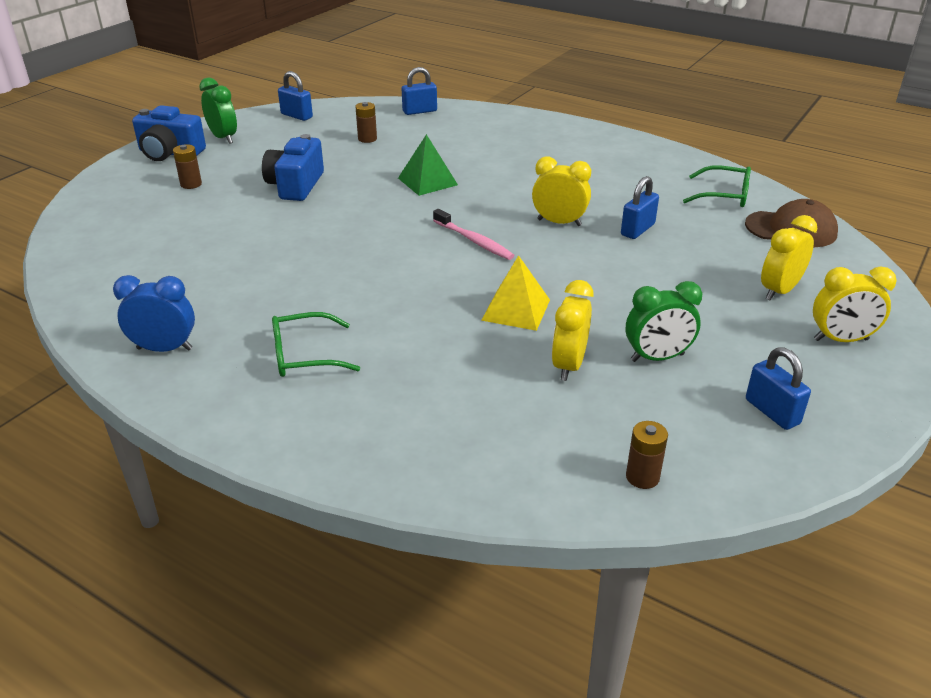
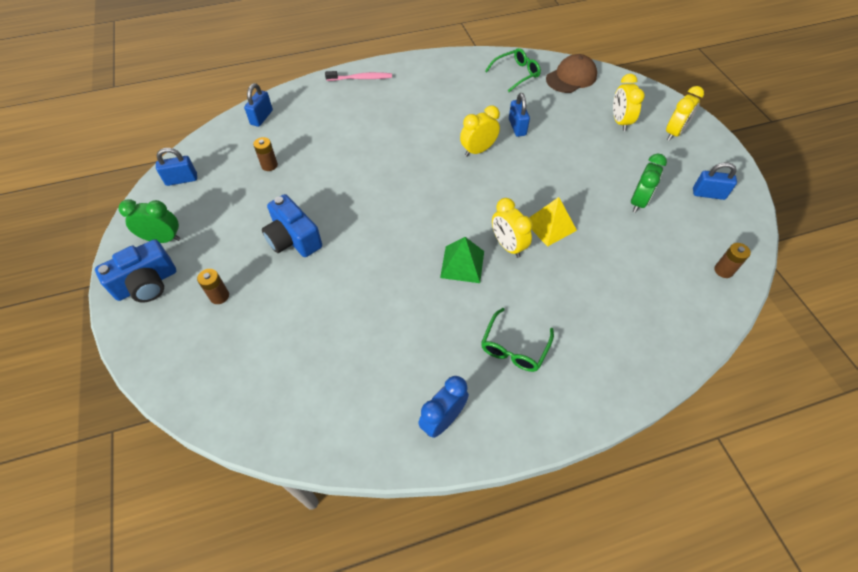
camera: 50 degrees left, 20 degrees up
green pyramid [398,134,458,196] -> green pyramid moved to [440,237,484,283]
pink toothbrush [433,209,515,260] -> pink toothbrush moved to [325,71,392,81]
yellow clock [552,280,593,381] -> yellow clock moved to [492,198,533,258]

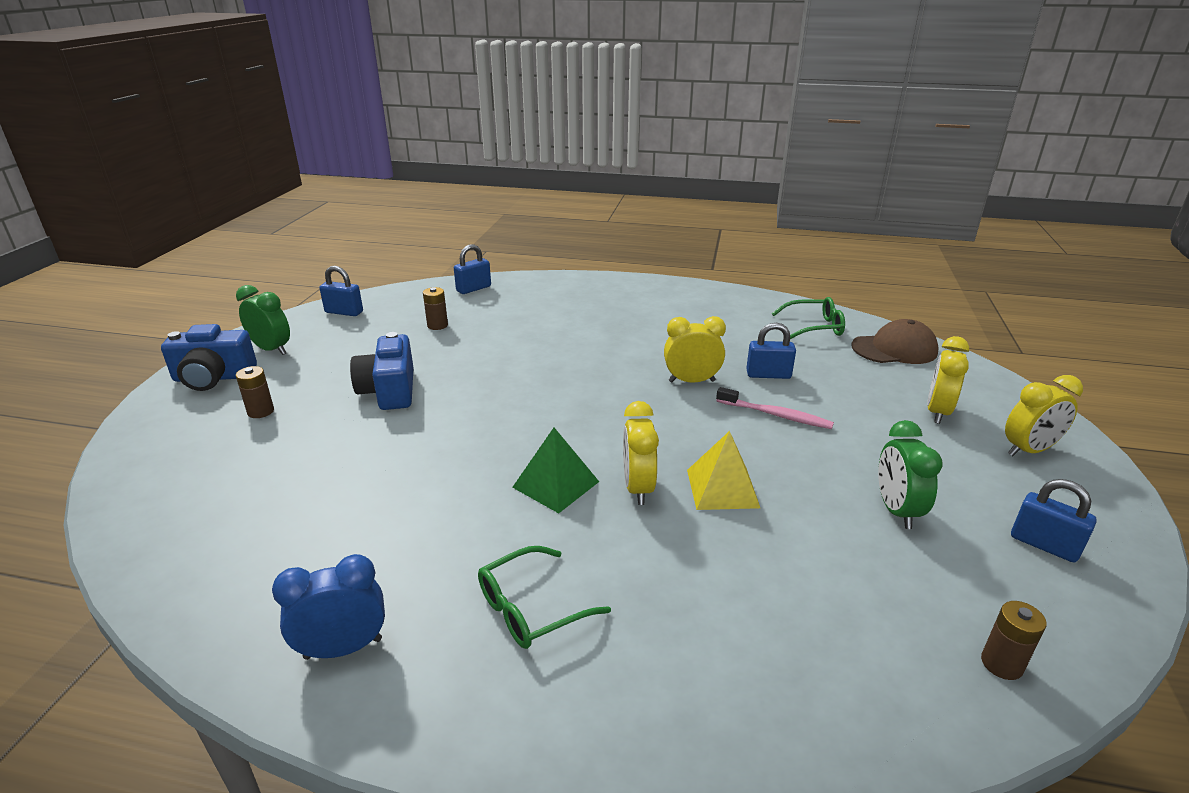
camera: 30 degrees right, 25 degrees down
pink toothbrush [325,71,392,81] -> pink toothbrush moved to [716,387,834,429]
blue padlock [509,93,530,137] -> blue padlock turned 75 degrees clockwise [746,323,796,379]
green clock [631,153,667,213] -> green clock turned 120 degrees clockwise [878,420,943,529]

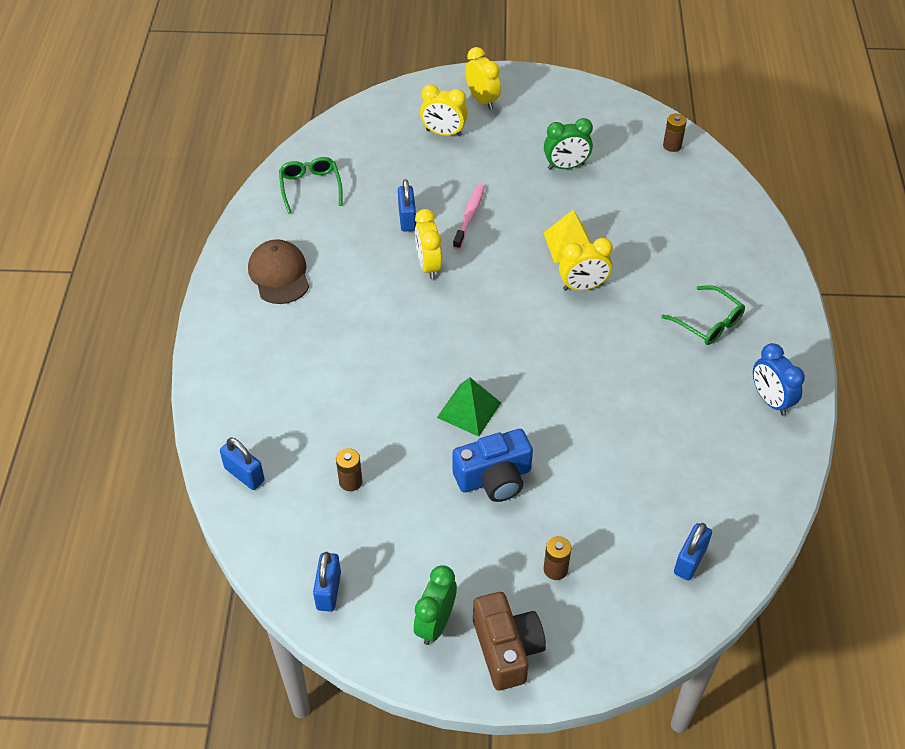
camera: 100 degrees left, 20 degrees up
blue camera [161,324,257,391] -> brown camera [473,592,546,690]
green pyramid [512,428,599,513] -> green pyramid moved to [437,377,501,437]
brown cap [852,319,939,364] -> brown cap moved to [248,239,309,304]
blue padlock [1011,479,1097,562] -> blue padlock moved to [674,523,712,580]

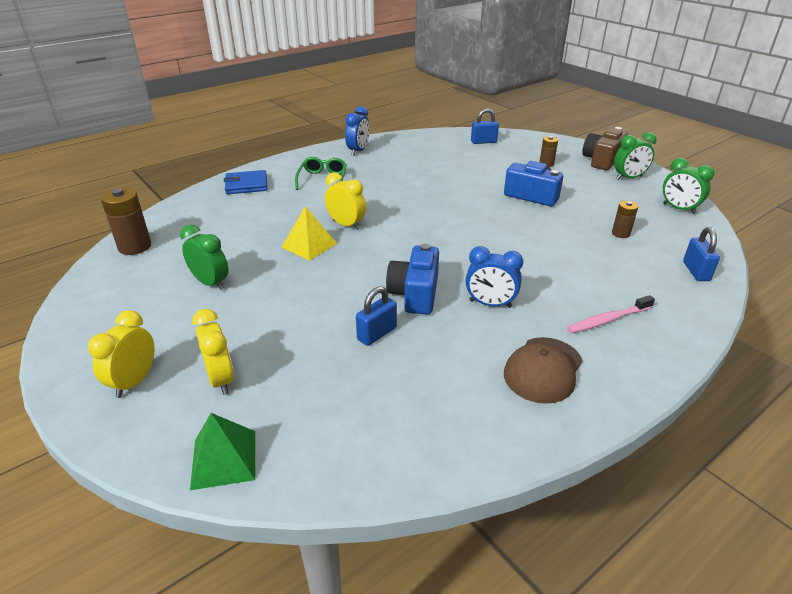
camera: 130 degrees left, 15 degrees down
green glasses [279,157,343,214] -> none
blue padlock [313,552,341,612] -> green clock [663,158,715,214]
yellow clock [415,209,442,279] -> blue camera [386,244,439,315]
green pyramid [437,377,501,437] -> green pyramid moved to [190,413,255,490]
pink toothbrush [453,184,485,249] -> pink toothbrush moved to [567,295,655,333]
brown battery [663,113,687,152] -> brown battery [101,187,151,255], size x1.71
none -> blue wallet [224,170,268,194]
none -> blue clock [466,246,523,308]

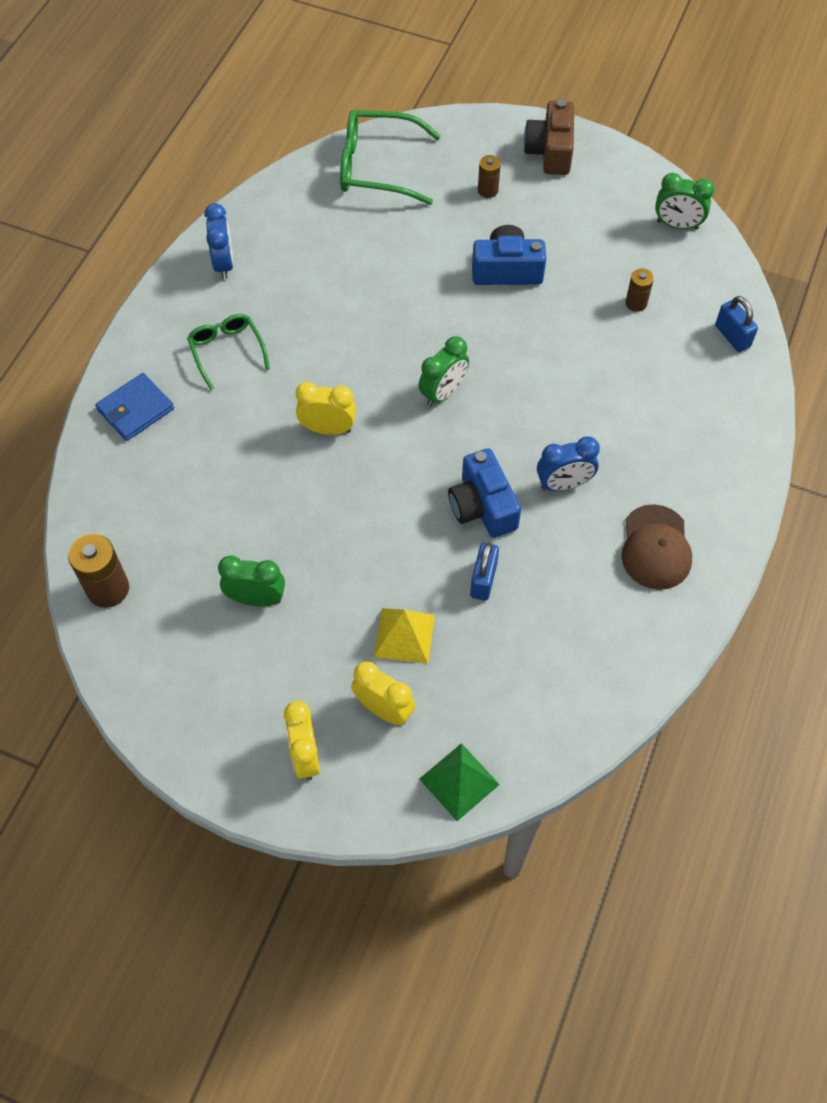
camera: 30 degrees left, 25 degrees up
yellow pyramid [282,206,337,261] -> yellow pyramid moved to [374,608,435,664]
blue padlock [471,108,499,144] -> green glasses [340,110,441,205]
pink toothbrush [567,295,655,333] -> none
green clock [614,132,657,180] -> green clock moved to [418,336,469,406]

